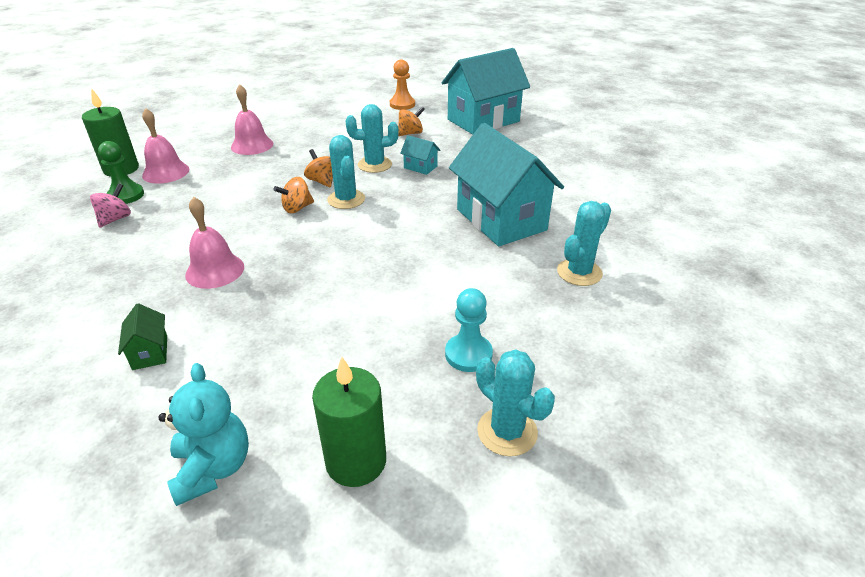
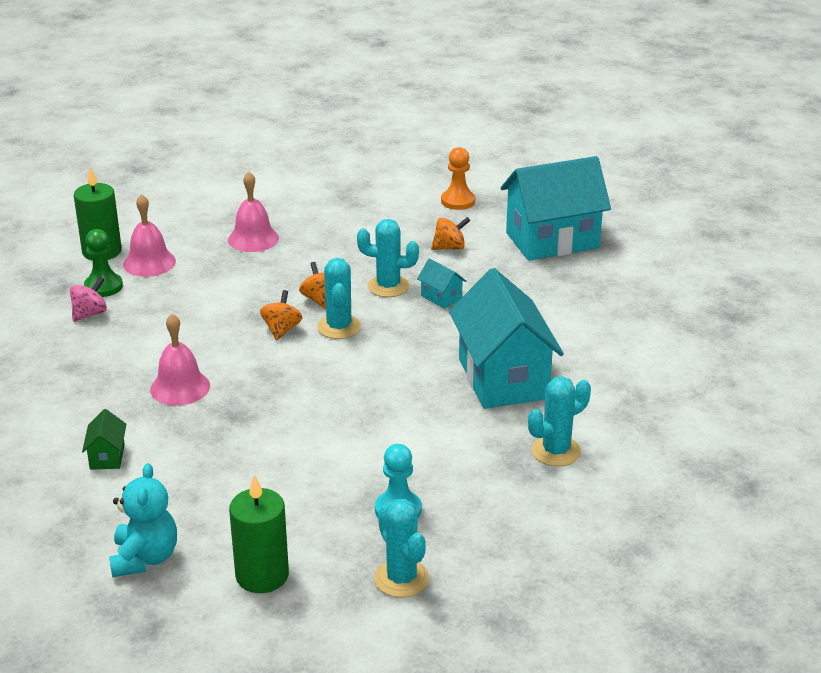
camera: 15 degrees right, 5 degrees down
orange spinning top [273,177,314,213] -> orange spinning top turned 120 degrees clockwise [260,290,302,341]

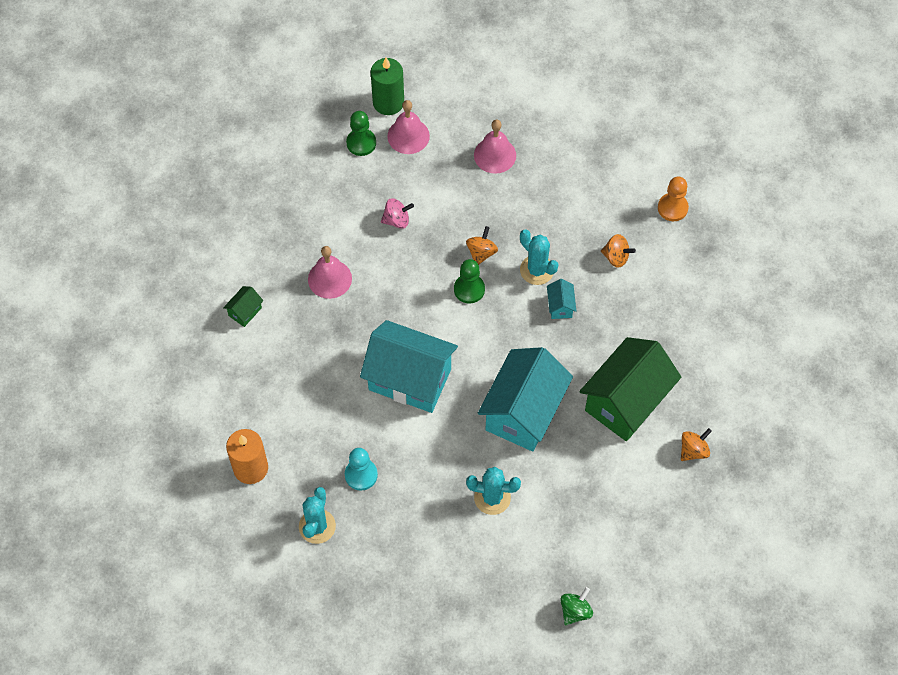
camera: 40 degrees right, 30 degrees up
pink spinning top [70,277,107,322] -> pink spinning top moved to [381,198,414,229]
turquoise teddy bear [109,463,177,577] -> none
green candle [229,474,289,593] -> orange candle [226,429,268,484]
orange spinning top [260,290,302,341] -> orange spinning top moved to [681,428,712,461]
turquoise cactus [317,258,361,339] -> green pawn [454,259,485,304]
turquoise house [501,156,611,261] -> turquoise house moved to [360,320,458,413]
none -> green spinning top [561,587,593,625]
none -> green house [579,337,681,441]

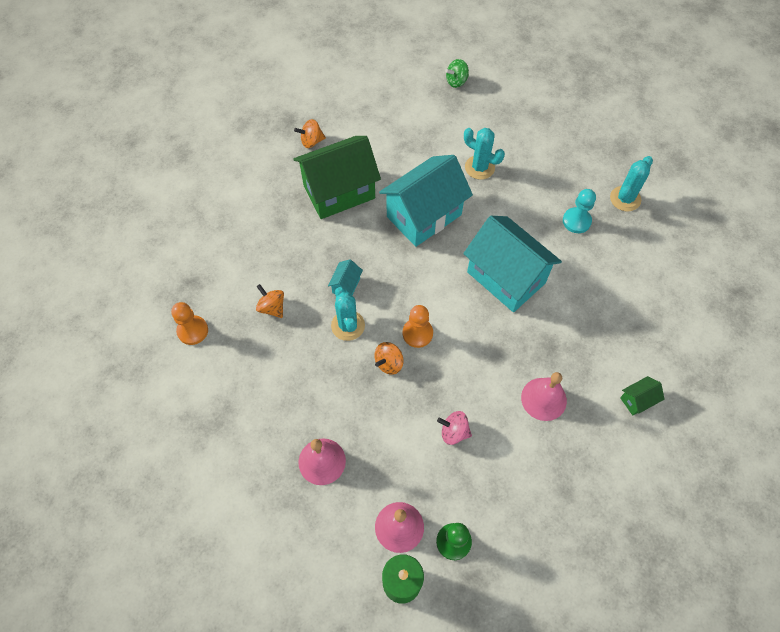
camera: 155 degrees left, 0 degrees up
orange candle [226,429,268,484] -> none
green pawn [454,259,485,304] -> orange pawn [403,305,433,348]

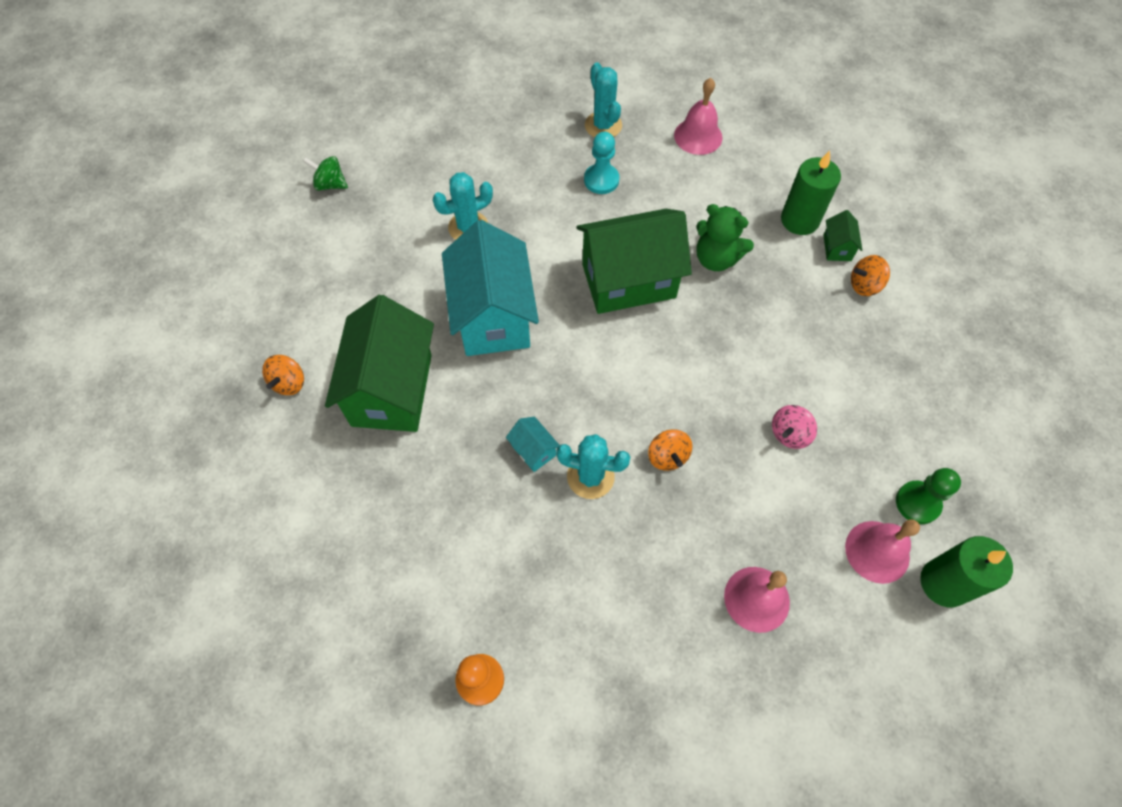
camera: 60 degrees left, 0 degrees up
orange spinning top [256,284,284,318] -> orange spinning top moved to [851,255,890,296]
orange pawn [403,305,433,348] -> none
green spinning top [445,59,469,88] -> green spinning top turned 105 degrees clockwise [303,156,348,190]
turquoise house [463,216,562,312] -> green house [576,209,692,314]
pink bell [521,372,567,421] -> pink bell moved to [674,78,723,155]
none -> green teddy bear [696,204,754,271]
none -> green candle [781,151,841,235]

